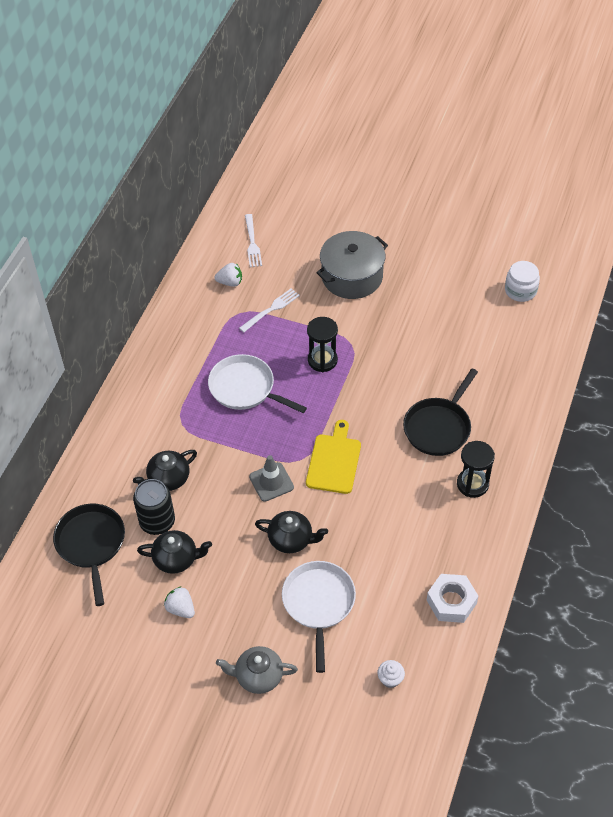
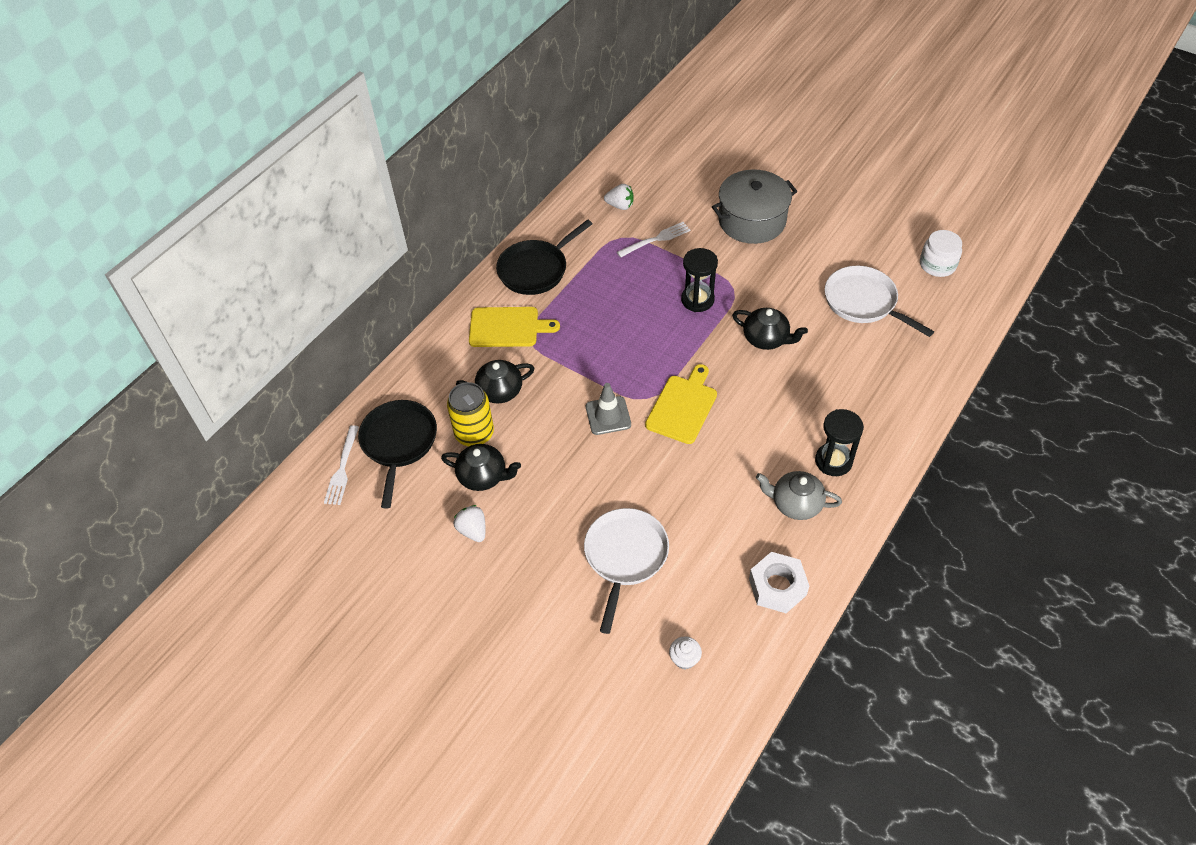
camera: 15 degrees right, 0 degrees up
black can [133,479,175,535] -> yellow can [447,382,494,446]
white pan [208,354,307,413] -> white pan moved to [825,266,934,337]
grey teapot [216,646,298,694] -> grey teapot moved to [756,471,842,520]
white fork [245,214,262,267] -> white fork moved to [324,425,359,505]
black teapot [255,511,328,553] -> black teapot moved to [732,308,808,350]
black pan [403,369,478,456] -> black pan moved to [496,219,592,295]
none -> yellow cutting board [469,307,560,347]

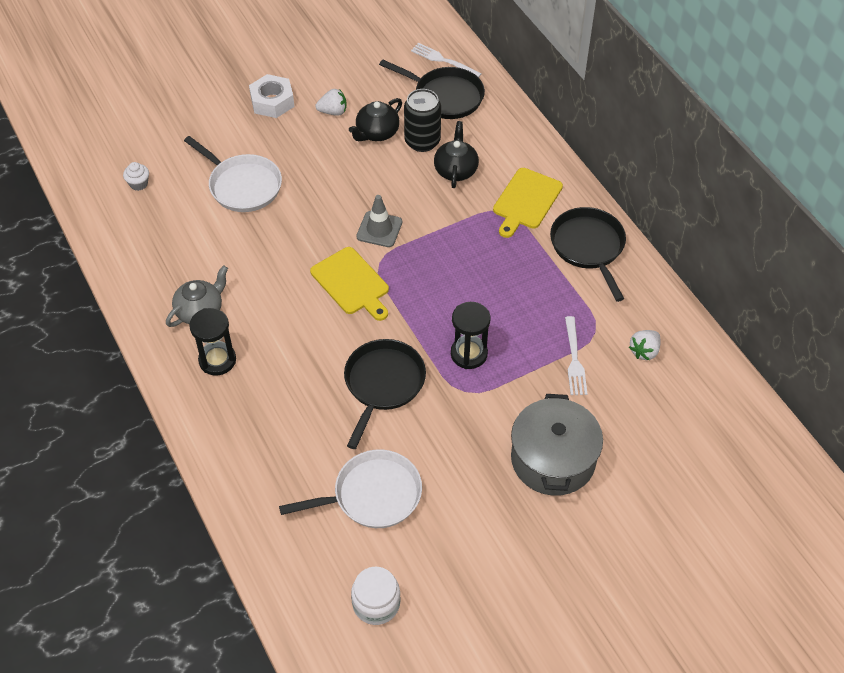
camera: 115 degrees right, 0 degrees up
yellow can [447,382,494,446] -> black can [404,89,441,152]
black teapot [732,308,808,350] -> black pan [344,339,426,449]
white nut [749,552,809,613] -> white nut moved to [249,74,294,118]

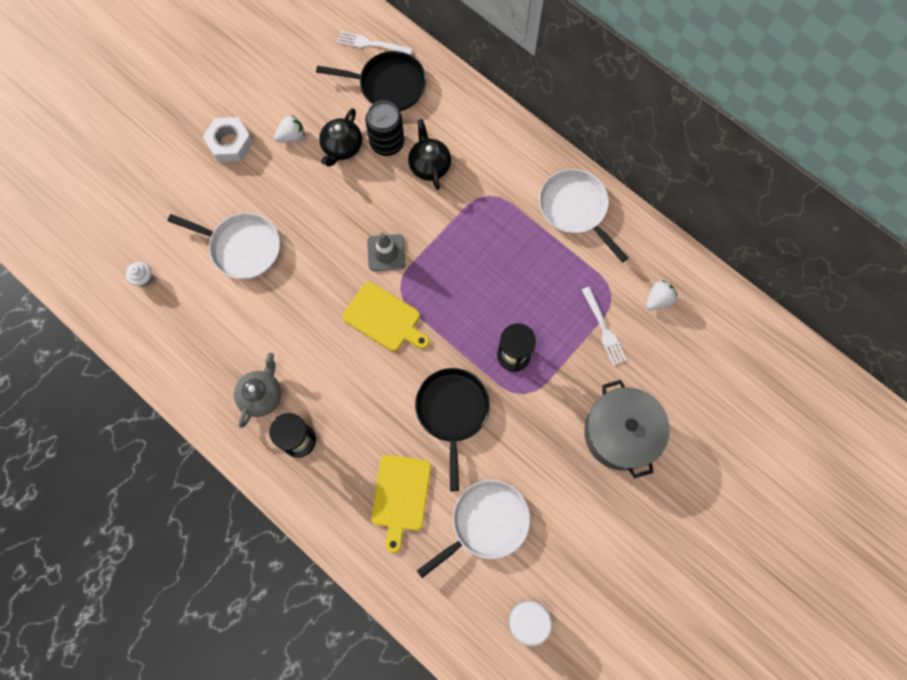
camera: 20 degrees left, 20 degrees up
yellow cutting board [493,168,563,238] -> yellow cutting board moved to [371,455,431,553]
black pan [550,207,626,302] -> white pan [539,169,628,263]
white strawberry [629,330,661,360] -> white strawberry turned 150 degrees counterclockwise [646,281,678,310]

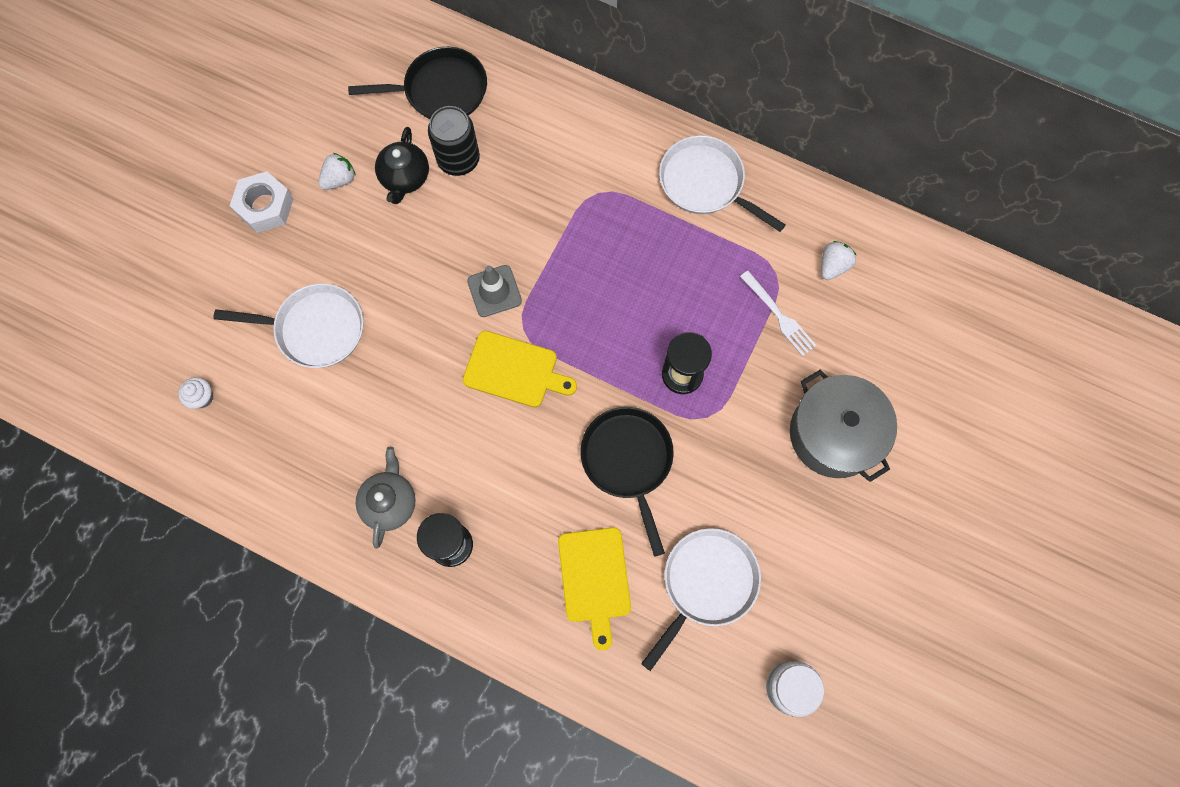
camera: 15 degrees left, 0 degrees up
white fork [337,31,412,55] -> none
black teapot [408,119,451,190] -> none

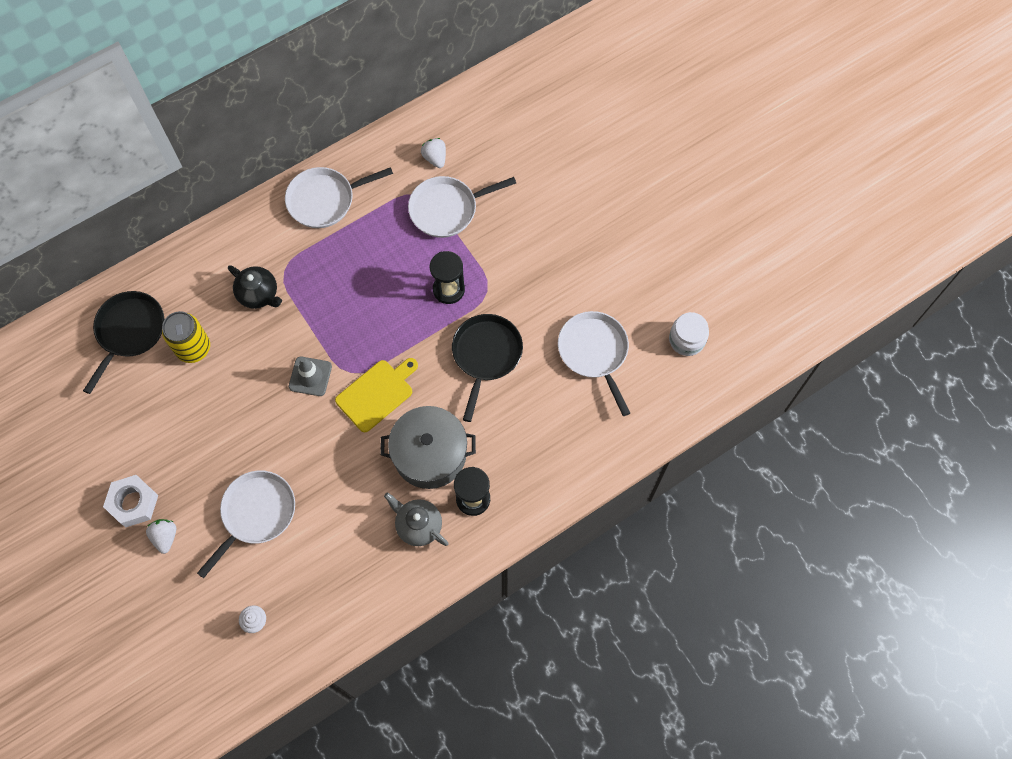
camera: 60 degrees left, 5 degrees down
white strawberry [318,153,356,190] -> white strawberry moved to [146,519,176,554]
black teapot [375,127,429,204] -> black teapot moved to [228,265,282,309]
black can [428,106,480,176] -> yellow can [162,311,210,363]
yellow cutting board [558,527,631,651] -> none
black pan [580,407,674,557] -> black pan turned 90 degrees clockwise [452,314,523,422]
white fork [740,271,817,357] -> white pan [408,176,516,238]
grey pot [790,370,897,482] -> grey pot moved to [380,406,476,489]

